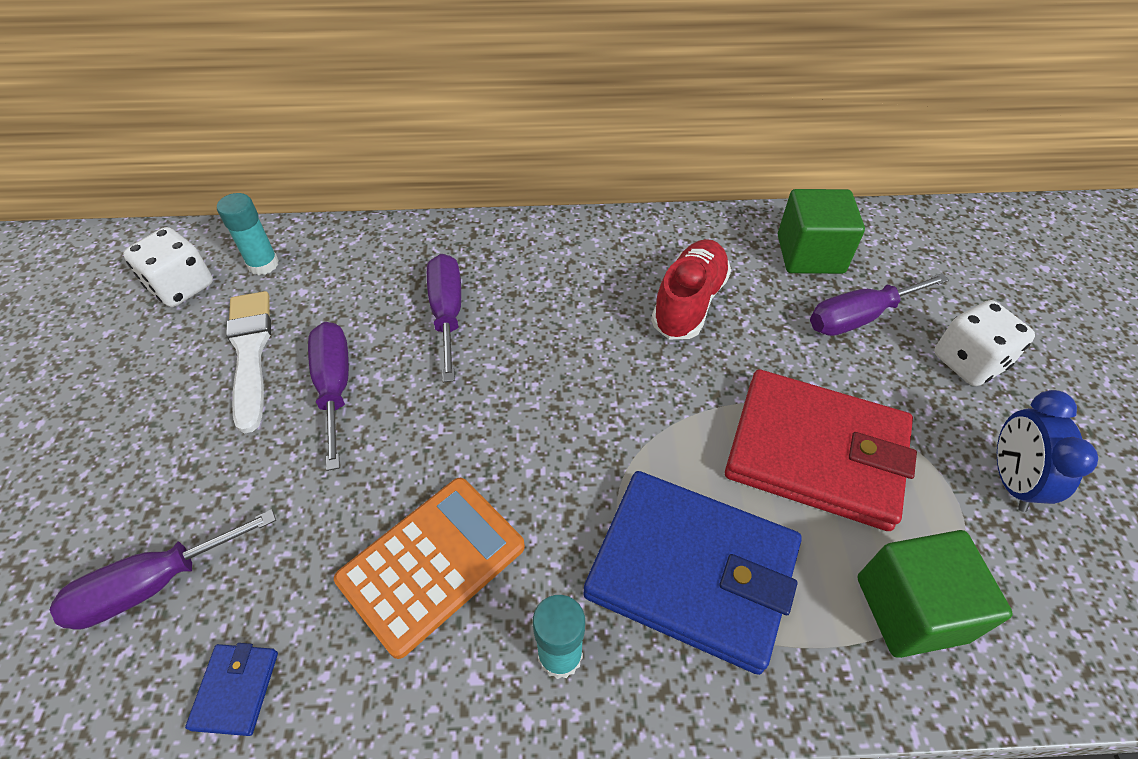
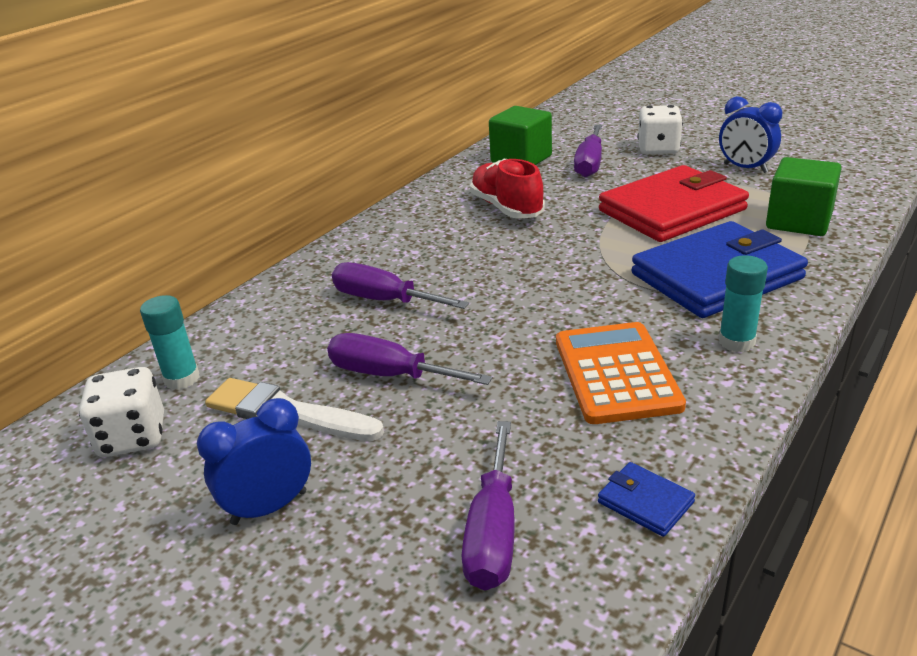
camera: 50 degrees left, 20 degrees down
none -> blue clock [197,398,311,525]

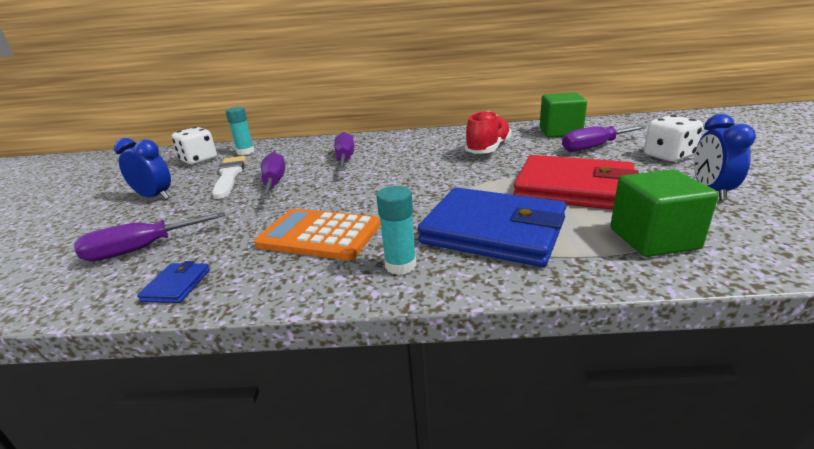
camera: 55 degrees right, 5 degrees down
orange calculator [556,322,686,424] -> orange calculator turned 120 degrees counterclockwise [254,209,381,260]

